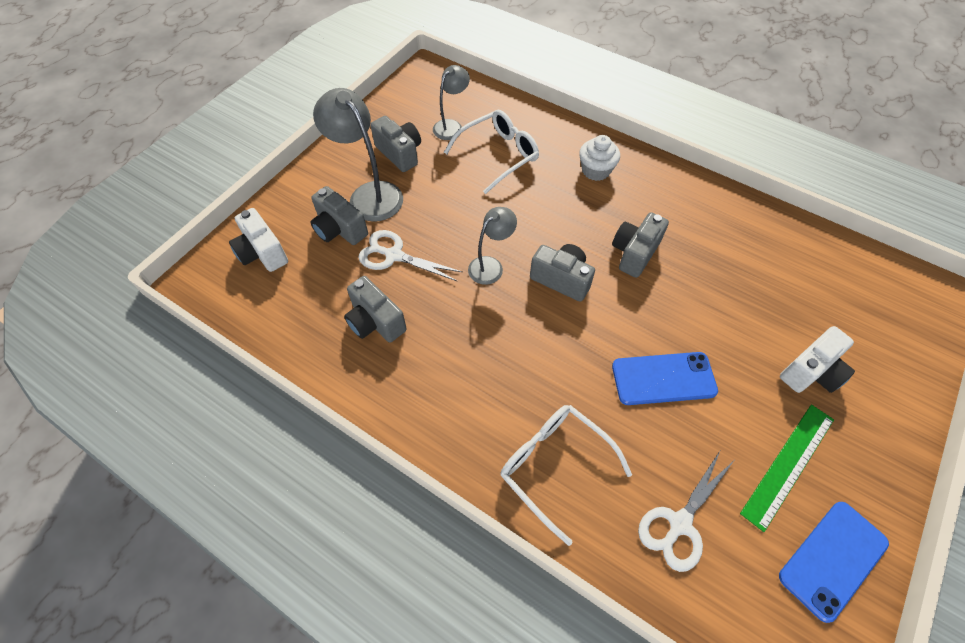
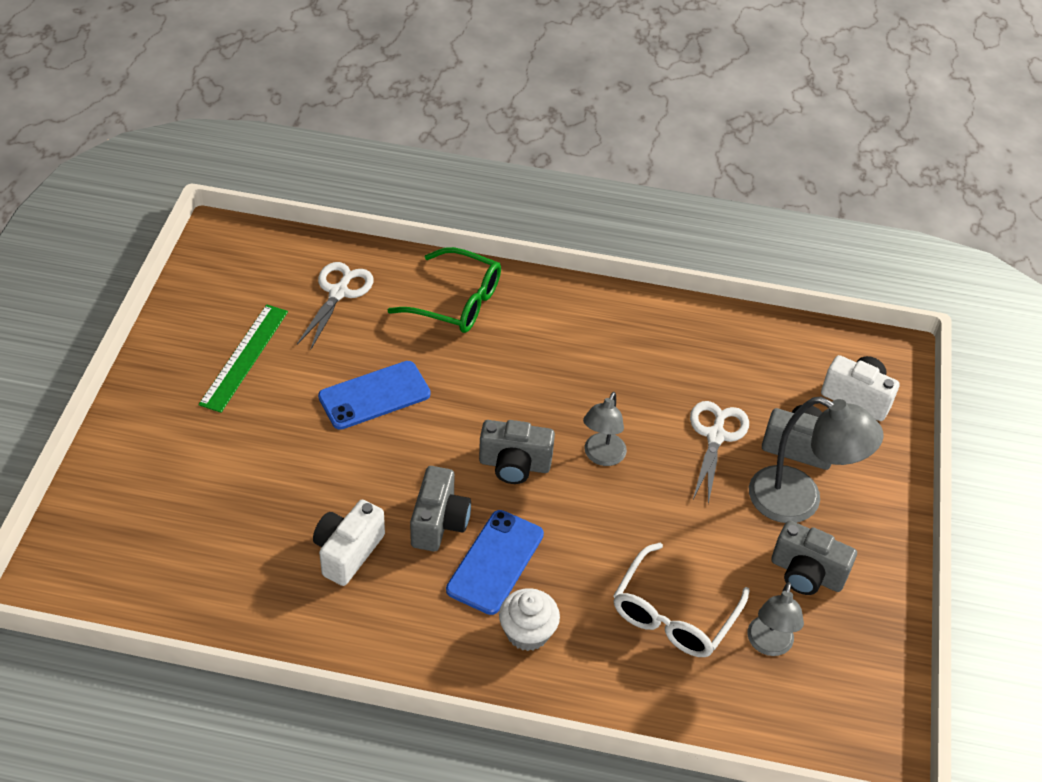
camera: 155 degrees right, 10 degrees down
grey camera [344,276,407,343] -> none
white scissors [358,230,462,282] -> white scissors turned 75 degrees counterclockwise [690,401,749,504]
white glasses [500,405,632,546] -> green glasses [388,247,501,333]
blue phone [779,502,889,623] -> blue phone moved to [446,510,544,615]
white camera [780,326,855,393] -> white camera moved to [313,500,385,586]

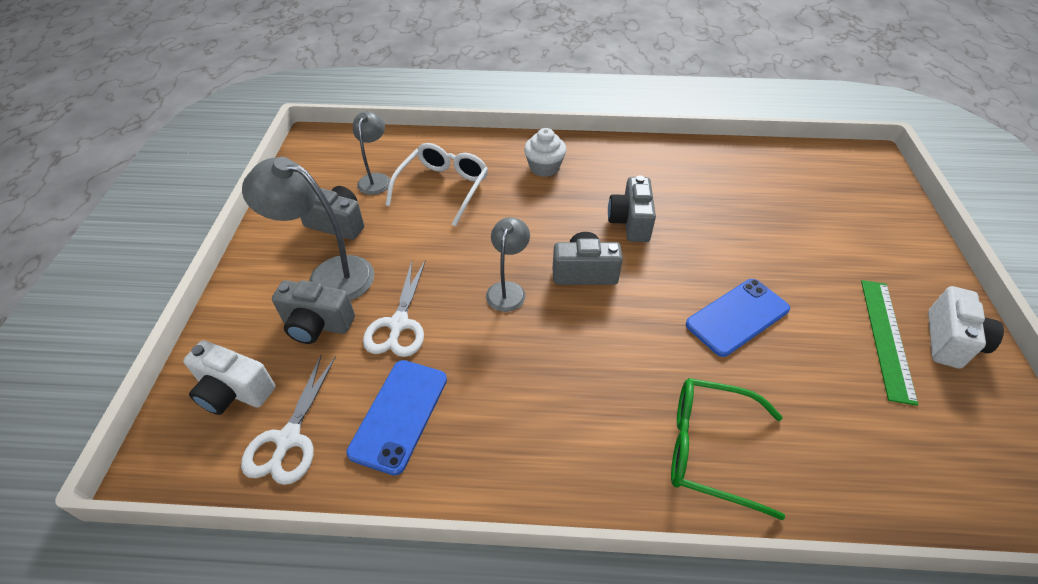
camera: 175 degrees right, 0 degrees up
white scissors [297,262,374,350] -> white scissors moved to [241,355,336,485]
white camera [313,500,385,586] -> white camera moved to [928,286,1004,369]
blue phone [446,510,544,615] -> blue phone moved to [346,360,447,475]

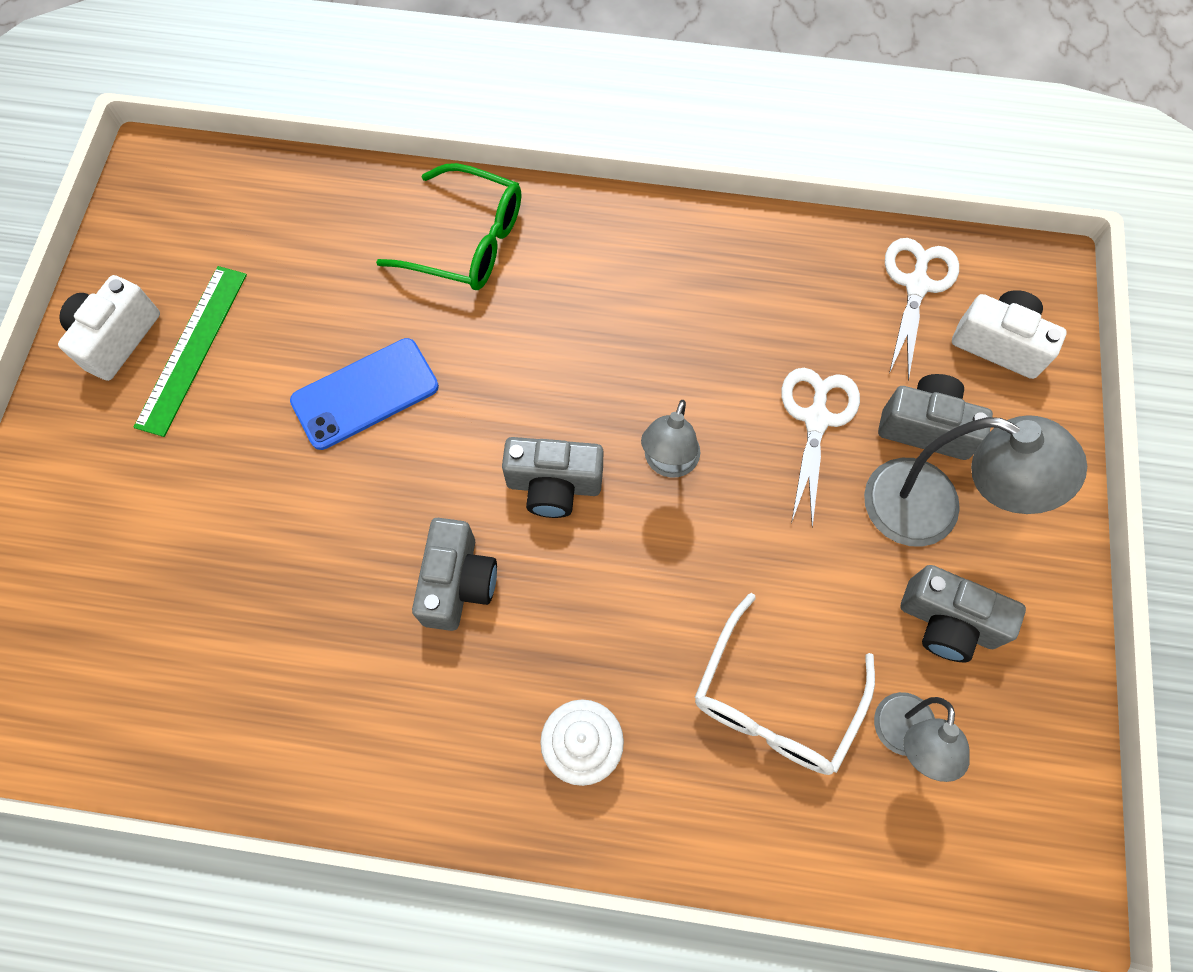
camera: 175 degrees left, 20 degrees up
blue phone [346,360,447,475] -> none

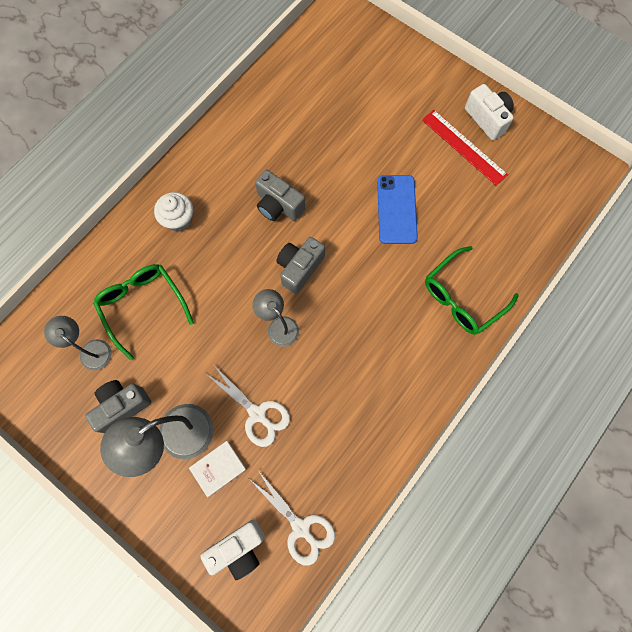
camera: 120 degrees right, 5 degrees up
green ruler [134,266,247,437] -> red ruler [422,110,508,186]
white glasses [695,593,875,775] -> green glasses [93,264,194,360]
grey camera [878,374,993,460] -> white book [189,441,246,497]

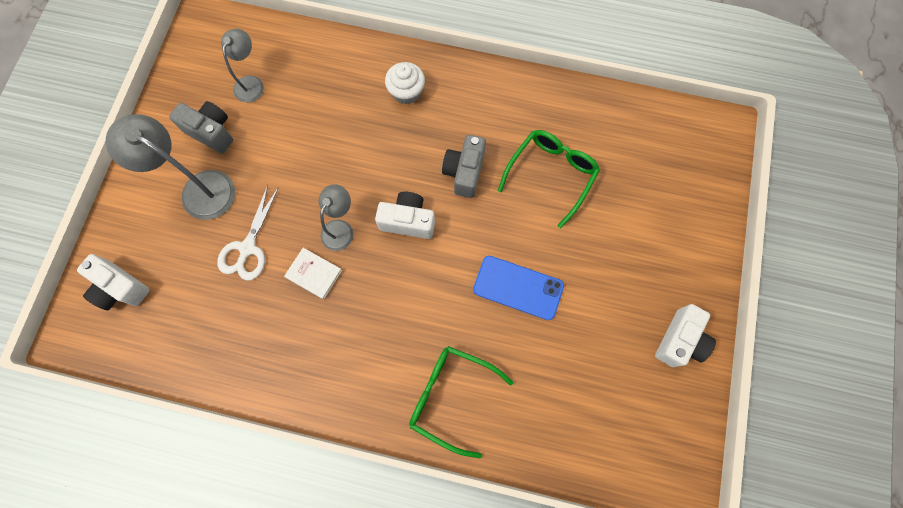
camera: 65 degrees right, 0 degrees up
green glasses [93,264,194,360] -> green glasses moved to [498,130,600,228]
white book [189,441,246,497] -> white book moved to [284,248,342,300]
white scissors [250,470,335,566] -> none
grey camera [276,237,325,294] -> white camera [375,192,435,239]
blue phone [377,175,418,244] -> blue phone turned 45 degrees clockwise [473,256,564,320]
red ruler [422,110,508,186] -> none

